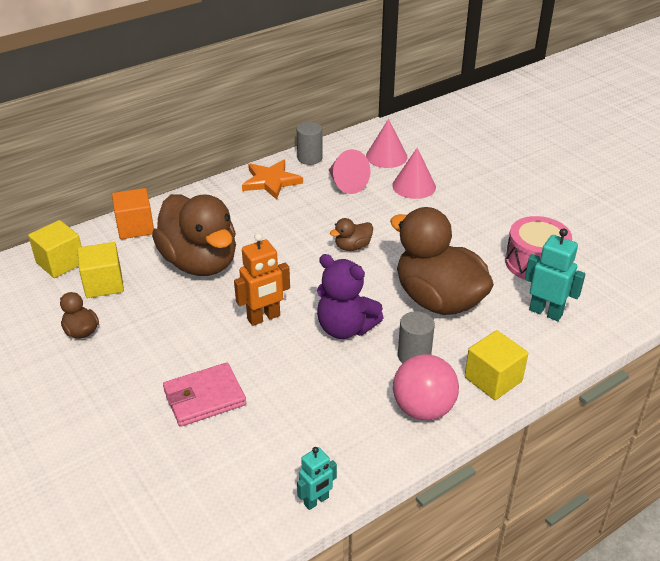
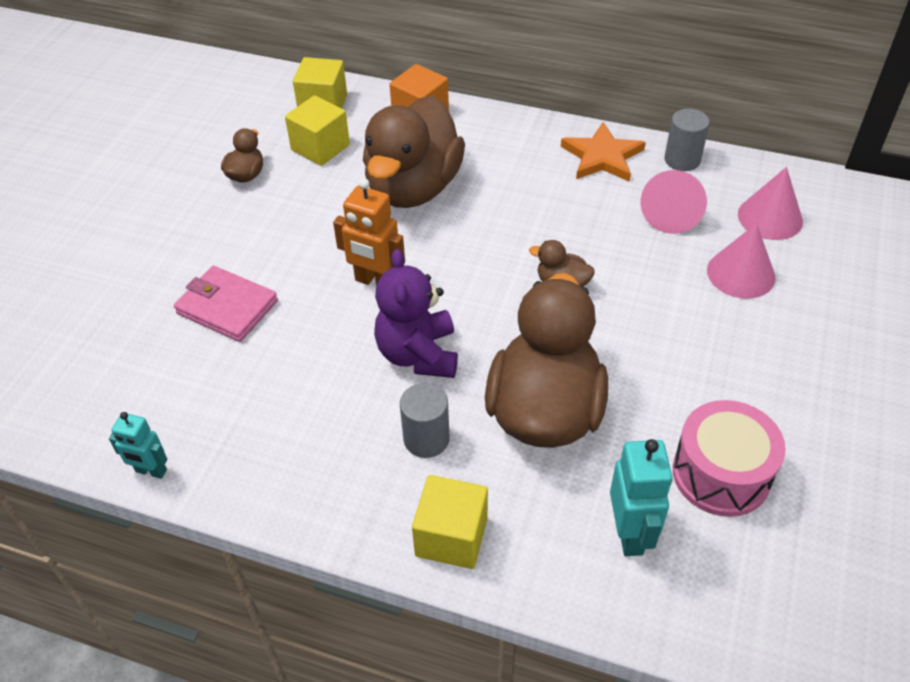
camera: 55 degrees right, 10 degrees up
pink ball [393,354,459,421] -> none

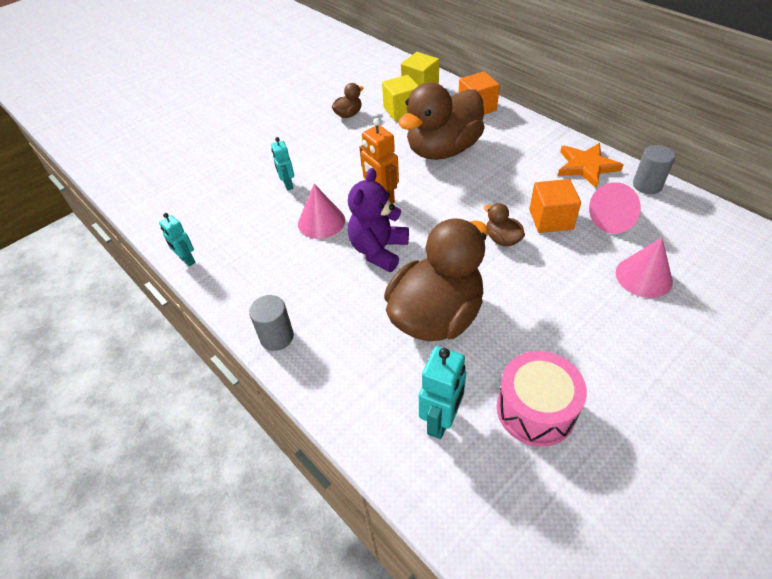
camera: 30 degrees right, 0 degrees up
pink wallet [174,266,278,342] -> turquoise robot [271,137,294,191]
grey cylinder [400,383,450,458] -> grey cylinder moved to [249,295,294,351]
yellow cube [412,475,488,569] -> none
pink cone [738,167,803,240] -> pink cone moved to [298,184,345,239]
none -> orange cube [529,179,581,233]

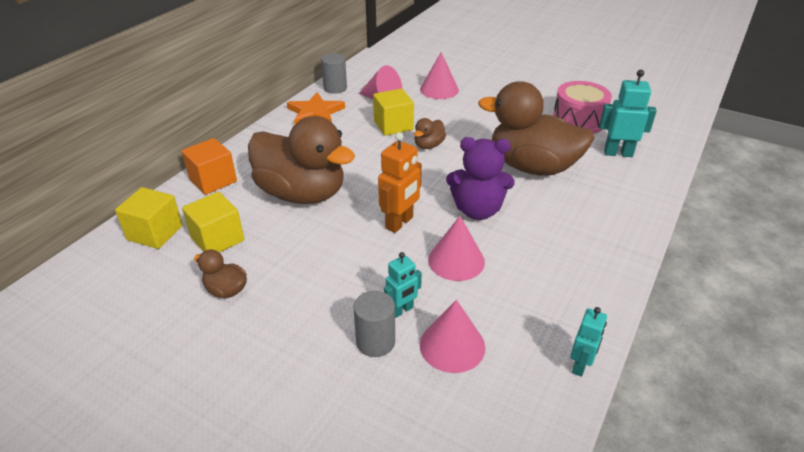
camera: 110 degrees left, 10 degrees down
grey cylinder [249,295,294,351] -> grey cylinder moved to [354,291,395,357]
orange cube [529,179,581,233] -> yellow cube [373,89,414,136]
none -> pink cone [420,300,485,373]

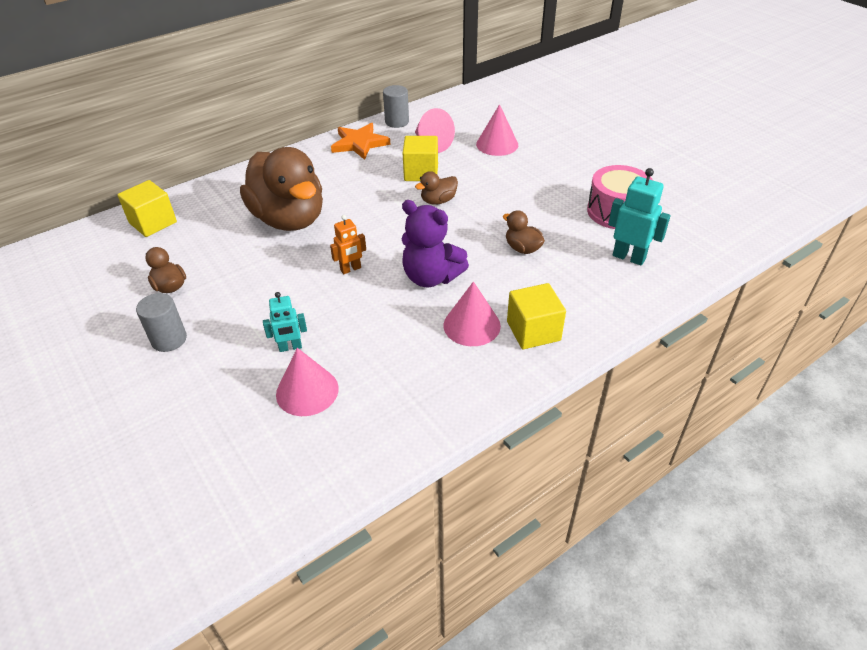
camera: 25 degrees right, 5 degrees up
orange cube [182,138,237,195] -> none
yellow cube [182,192,244,253] -> yellow cube moved to [507,283,566,349]
grey cylinder [354,291,395,357] -> grey cylinder moved to [136,293,187,352]
orange robot [378,132,422,233] -> orange robot [330,215,366,274], size x0.64
pink cone [428,216,485,281] -> pink cone moved to [444,281,501,346]
brown duck [478,81,594,176] -> brown duck [503,210,545,254], size x0.42
turquoise robot [570,307,607,377] -> none

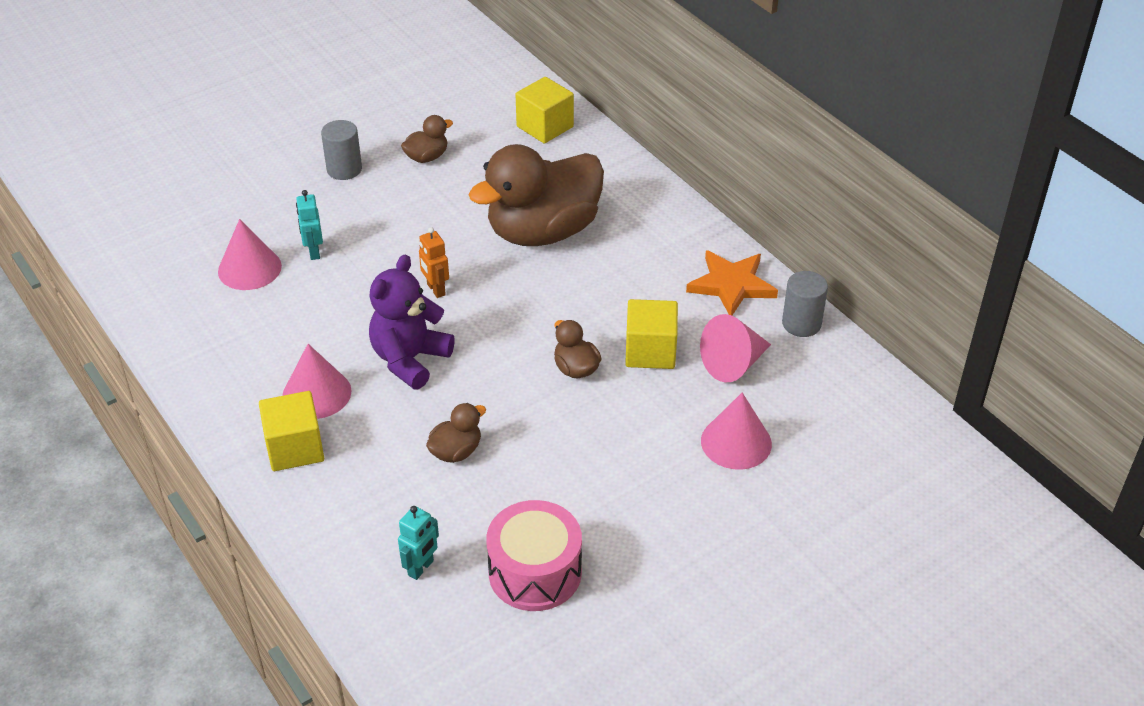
camera: 90 degrees right, 0 degrees up
turquoise robot [608,168,671,266] -> turquoise robot [398,506,439,580], size x0.64

